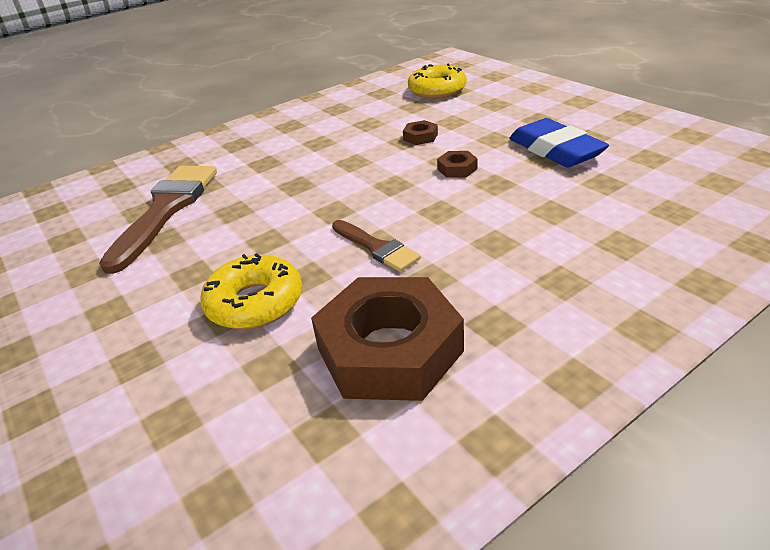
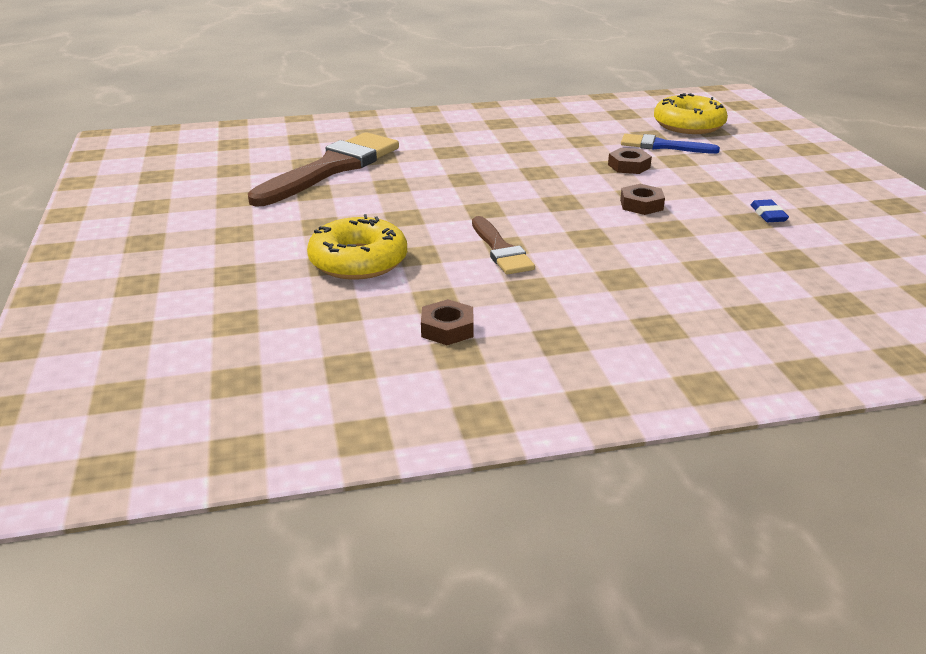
camera: 20 degrees right, 5 degrees down
brown nut [311,277,464,401] -> brown nut [421,299,473,345], size x0.40
blue eraser [509,118,609,167] -> blue eraser [751,200,789,222], size x0.40
none -> blue brush [621,134,720,154]

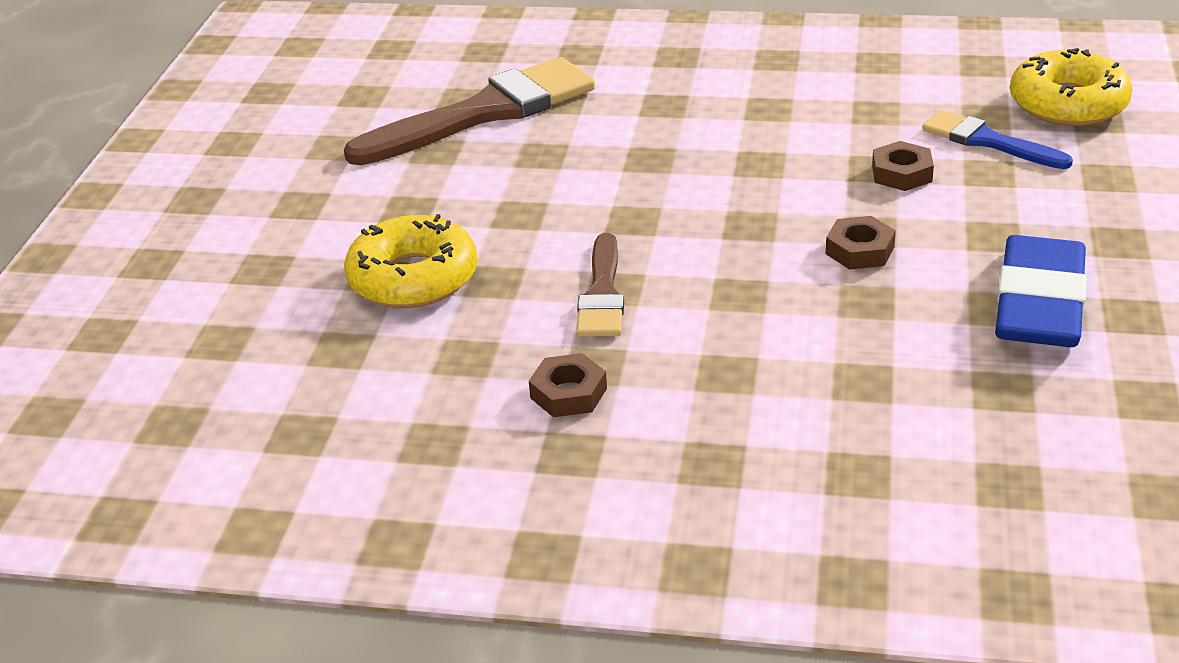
camera: 25 degrees right, 5 degrees up
brown nut [421,299,473,345] -> brown nut moved to [529,353,607,417]
blue eraser [751,200,789,222] -> blue eraser [995,235,1087,347], size x2.48

